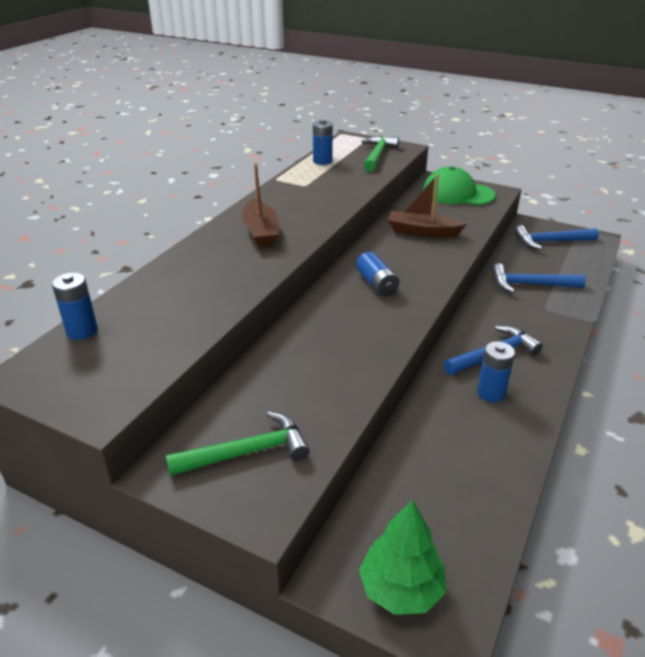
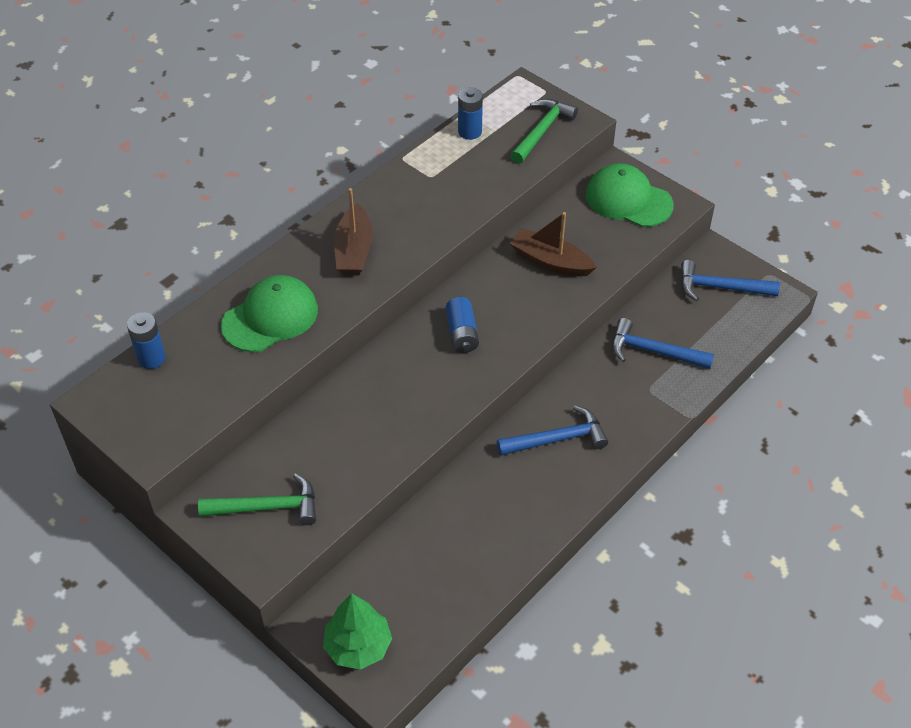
camera: 15 degrees right, 15 degrees up
blue battery [477,341,515,402] -> none
none -> green cap [221,275,318,352]

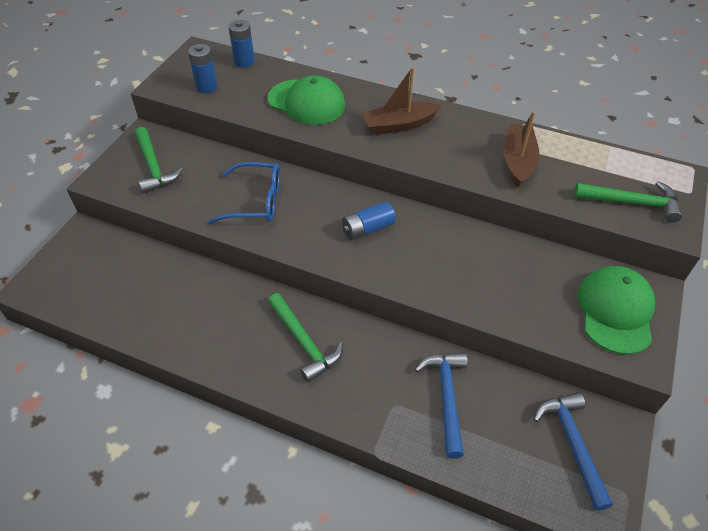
camera: 70 degrees right, 0 degrees up
green tree [323,593,392,670] -> none
blue battery [458,87,483,140] -> blue battery moved to [188,44,218,93]
blue hammer [497,405,608,455] -> green hammer [268,293,343,383]
brown boat [510,212,597,276] -> brown boat moved to [504,111,539,187]
none -> blue glasses [208,162,280,224]

